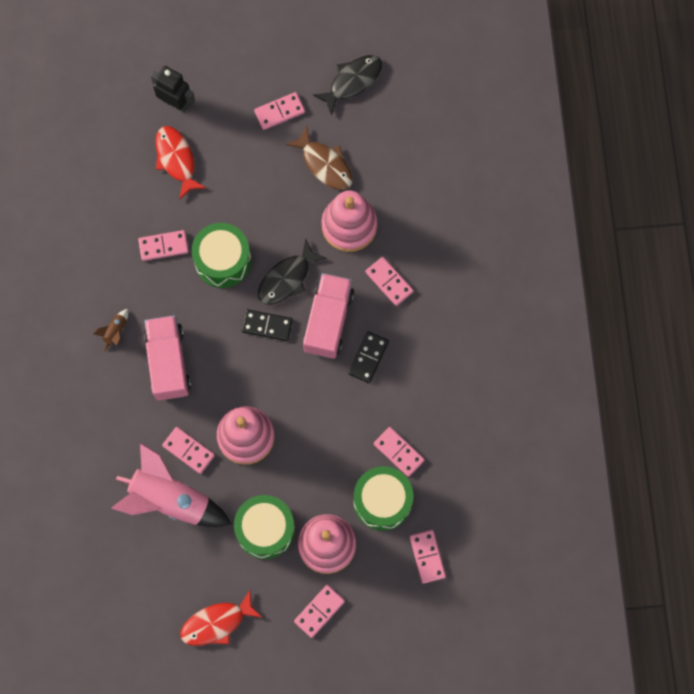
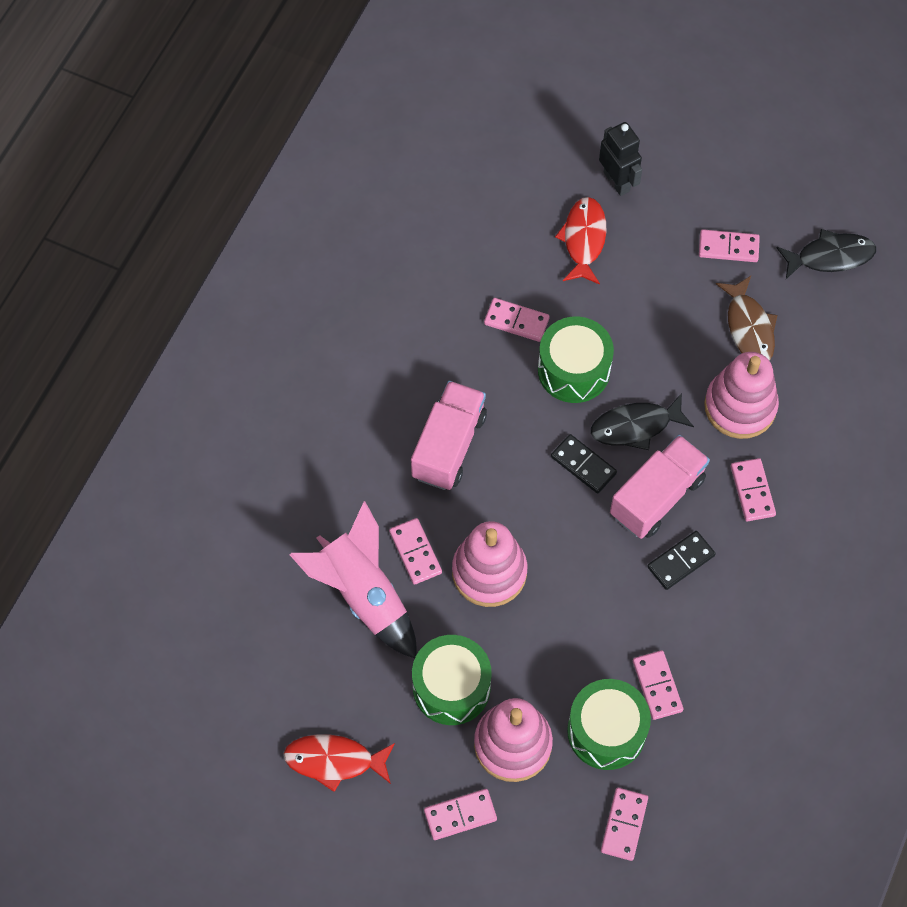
camera: 30 degrees right, 10 degrees down
brown rocket [93,309,128,352] -> none

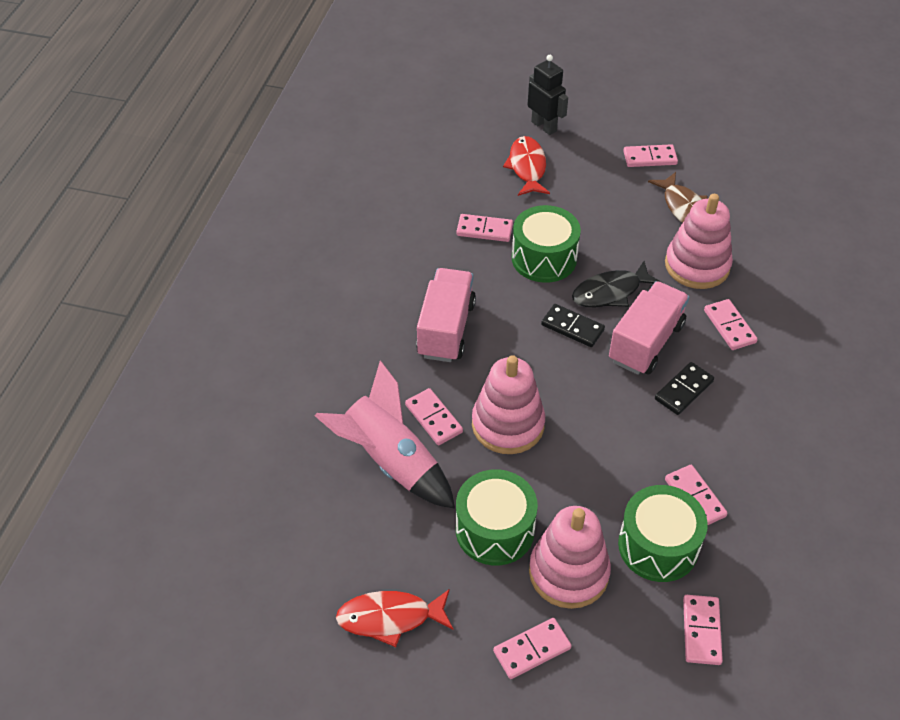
camera: 10 degrees left, 15 degrees down
black fish [776,229,876,279] -> none

